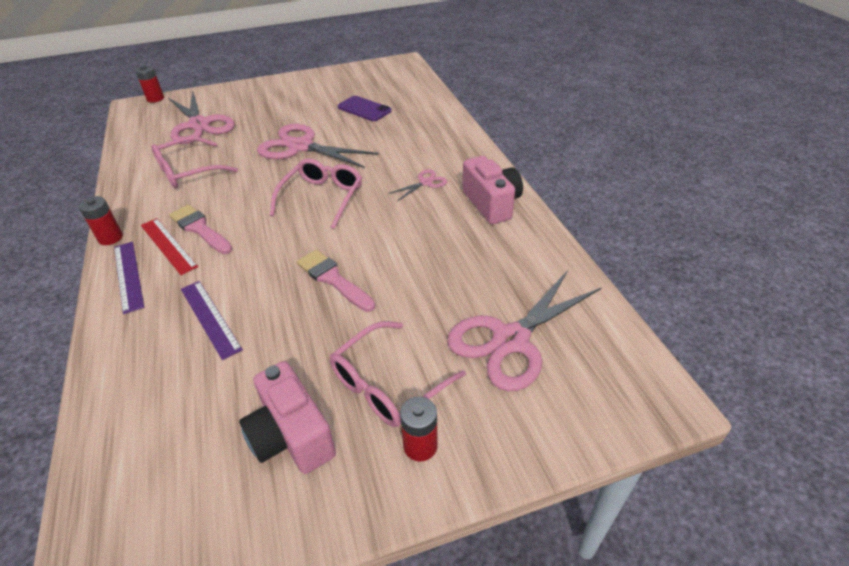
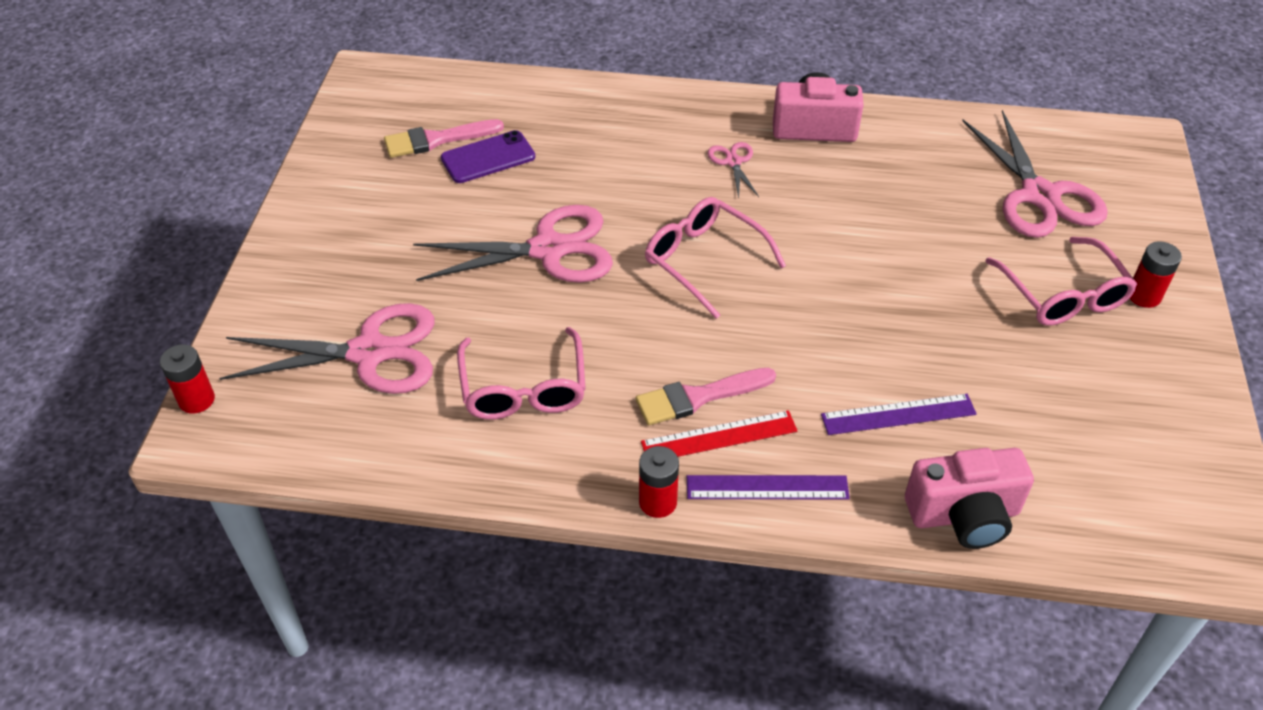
camera: 65 degrees left, 5 degrees up
pink camera [239,361,336,474] -> pink camera moved to [905,448,1034,549]
pink scissors [257,124,379,168] -> pink scissors turned 150 degrees counterclockwise [413,205,613,283]
pink brush [297,250,375,312] -> pink brush moved to [384,119,504,158]

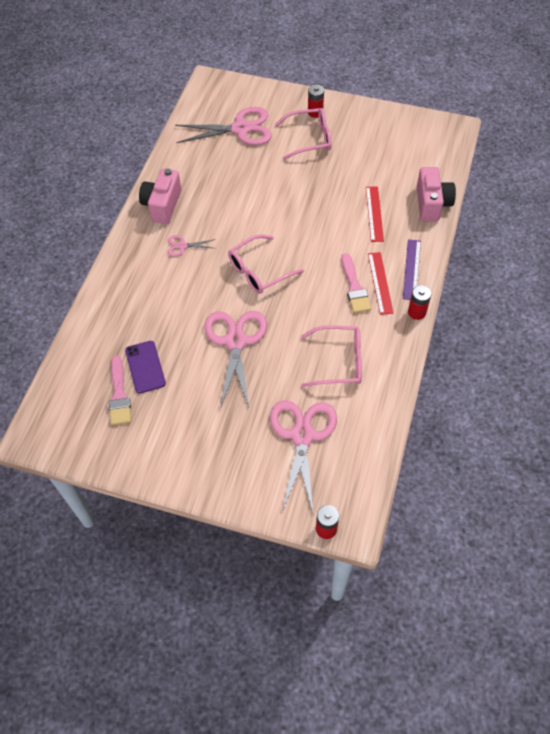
camera: 80 degrees left, 10 degrees up
purple ruler [821,394,977,435] -> red ruler [366,187,384,242]

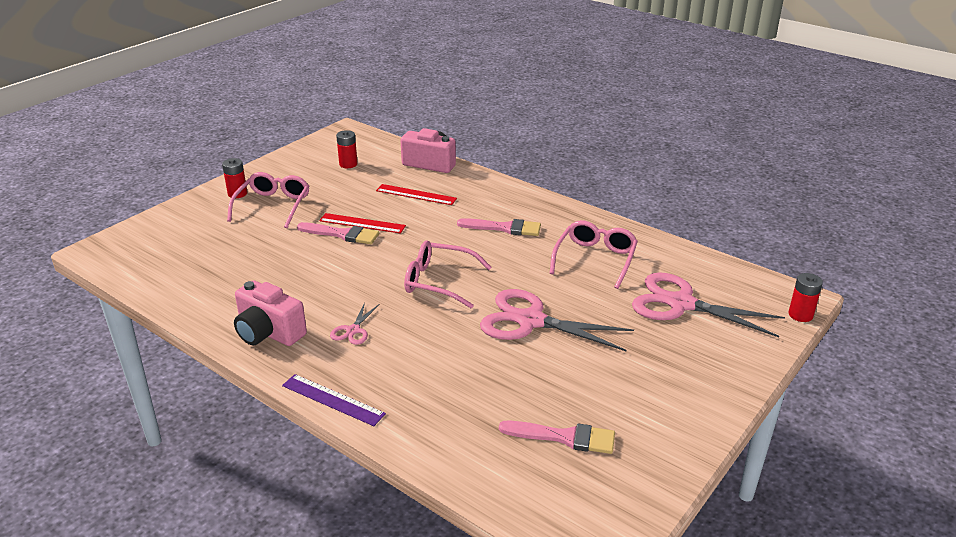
camera: 70 degrees left, 25 degrees down
purple phone [125,341,166,394] -> none
pink scissors [175,107,272,145] -> none
pink glasses [228,234,304,294] -> pink glasses turned 120 degrees clockwise [404,240,492,308]
red ruler [368,252,394,315] -> red ruler moved to [319,213,406,234]
purple ruler [403,239,421,300] -> purple ruler moved to [282,374,386,426]
red battery [408,285,431,320] -> red battery moved to [336,130,358,168]
none -> pink brush [297,222,379,244]

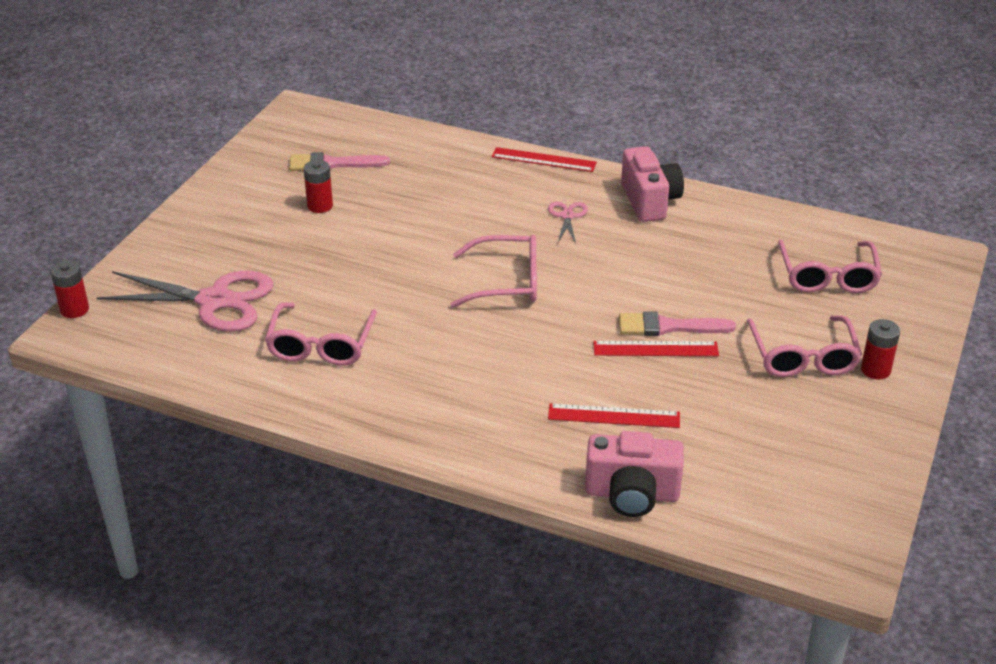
camera: 165 degrees right, 5 degrees up
pink camera [234,280,307,346] -> pink camera turned 60 degrees clockwise [621,146,684,222]
purple ruler [282,374,386,426] -> red ruler [491,147,597,172]
red battery [336,130,358,168] -> red battery moved to [303,160,333,213]
pink brush [457,218,541,236] -> none
pink scissors [480,289,634,351] -> none
none -> pink glasses [778,240,882,293]

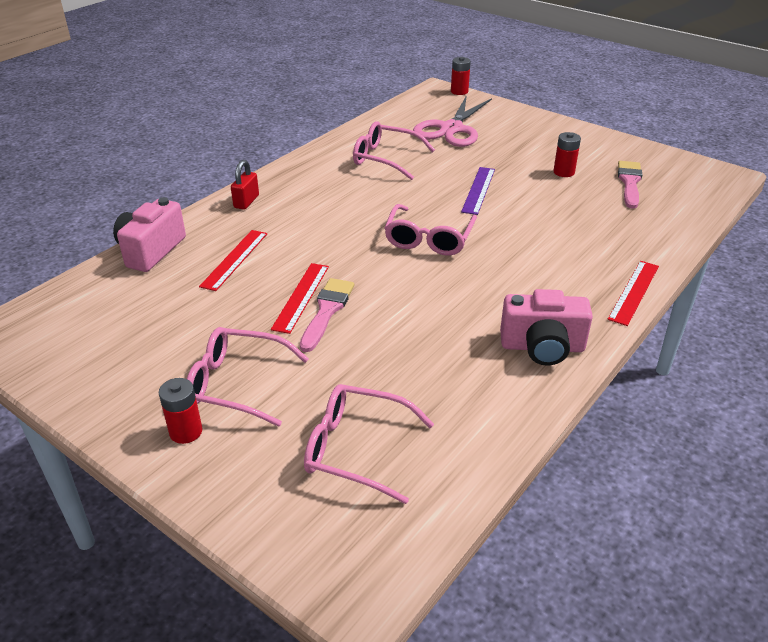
camera: 105 degrees right, 0 degrees up
pink scissors [548,202,588,244] -> none
none -> red padlock [231,160,259,210]
none -> purple ruler [461,167,495,215]

